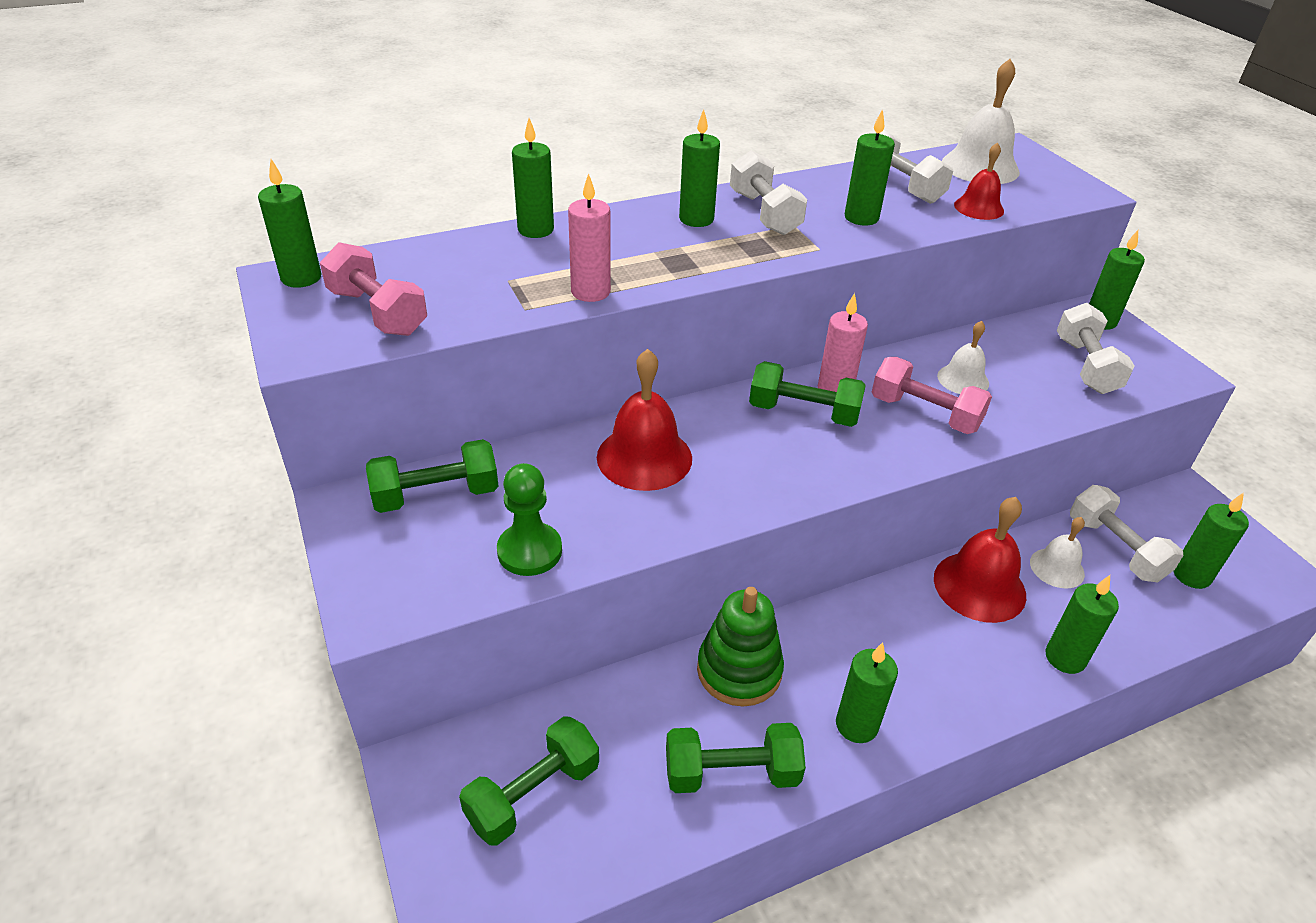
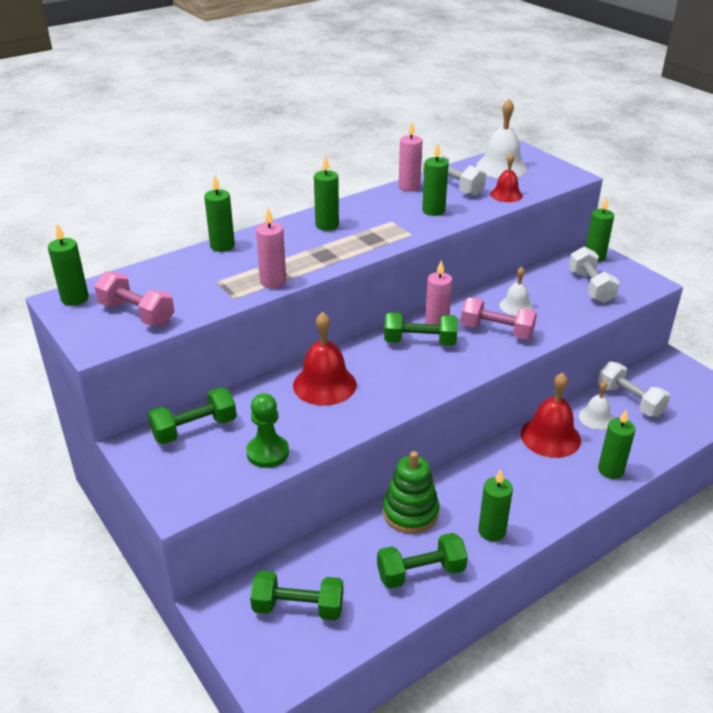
camera: 10 degrees left, 5 degrees down
green dumbbell [459,716,599,846] -> green dumbbell turned 60 degrees clockwise [250,571,343,620]
white dumbbell [730,150,807,235] -> none
green candle [1173,493,1249,589] -> none
none -> pink candle [399,122,423,192]

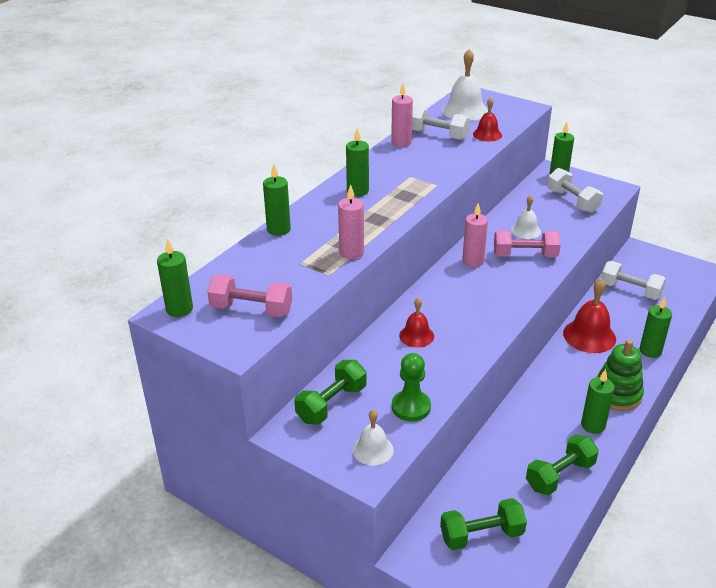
camera: 20 degrees left, 0 degrees up
red bell [293,312,357,406] -> red bell [399,298,434,348], size x0.60
green stacking toy [383,451,440,534] -> green stacking toy moved to [597,340,644,411]
green dumbbell [384,312,458,345] -> none
green candle [422,143,449,216] -> none
white bell [579,381,614,430] -> white bell moved to [353,410,394,466]

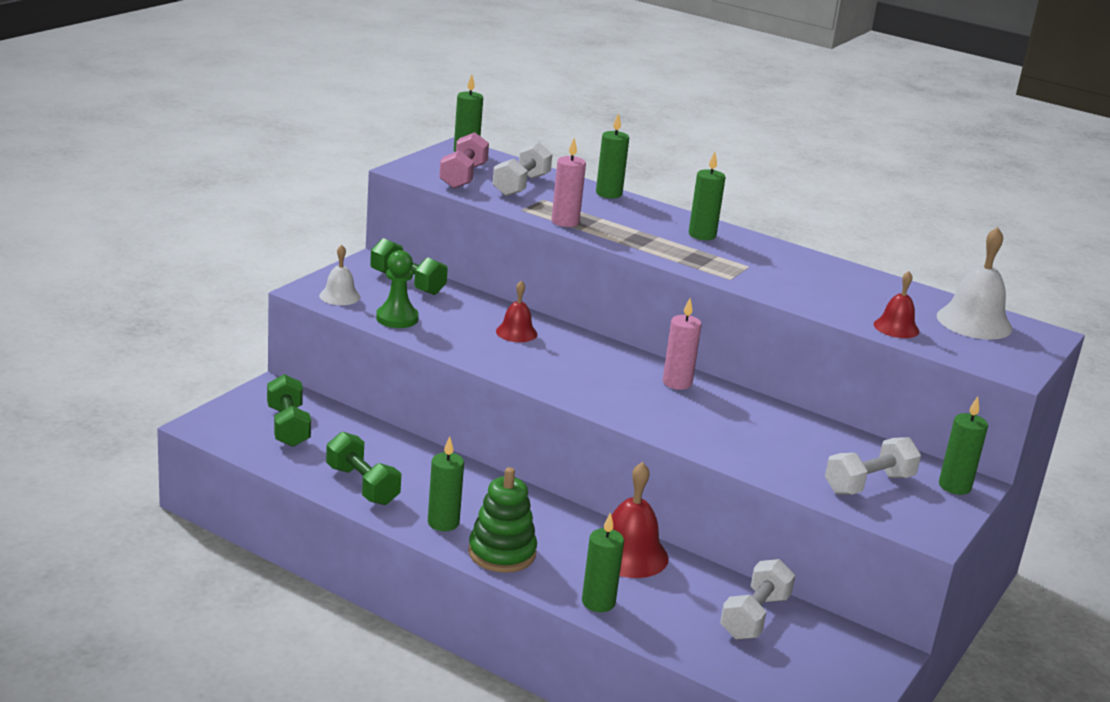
camera: 85 degrees right, 10 degrees down
pink candle [391,83,413,147] -> none
white dumbbell [412,106,470,140] -> white dumbbell moved to [493,142,552,196]
pink dumbbell [494,230,561,257] -> none
white bell [511,195,541,239] -> none

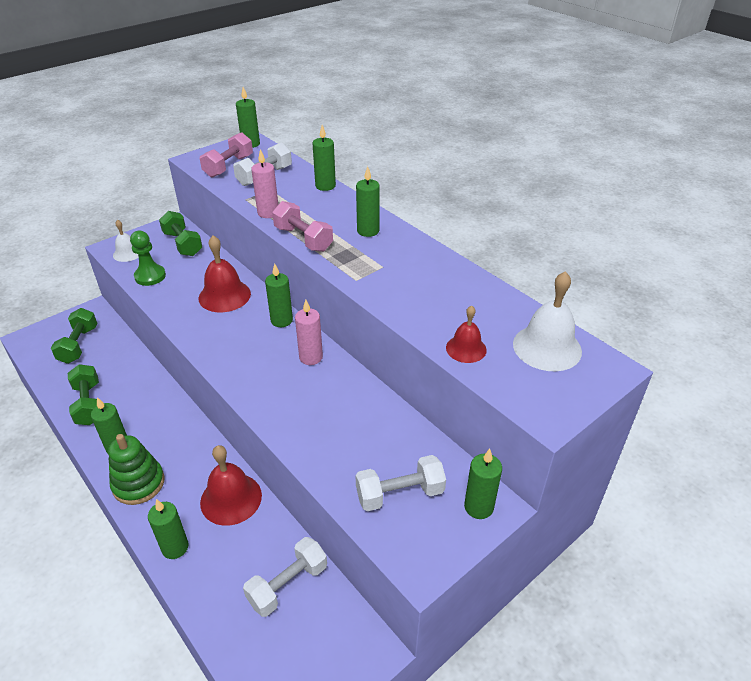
camera: 20 degrees right, 15 degrees up
red bell [496,280,537,342] -> red bell [199,236,251,312], size x1.68
none -> green candle [265,263,293,327]
none -> pink dumbbell [272,201,333,252]

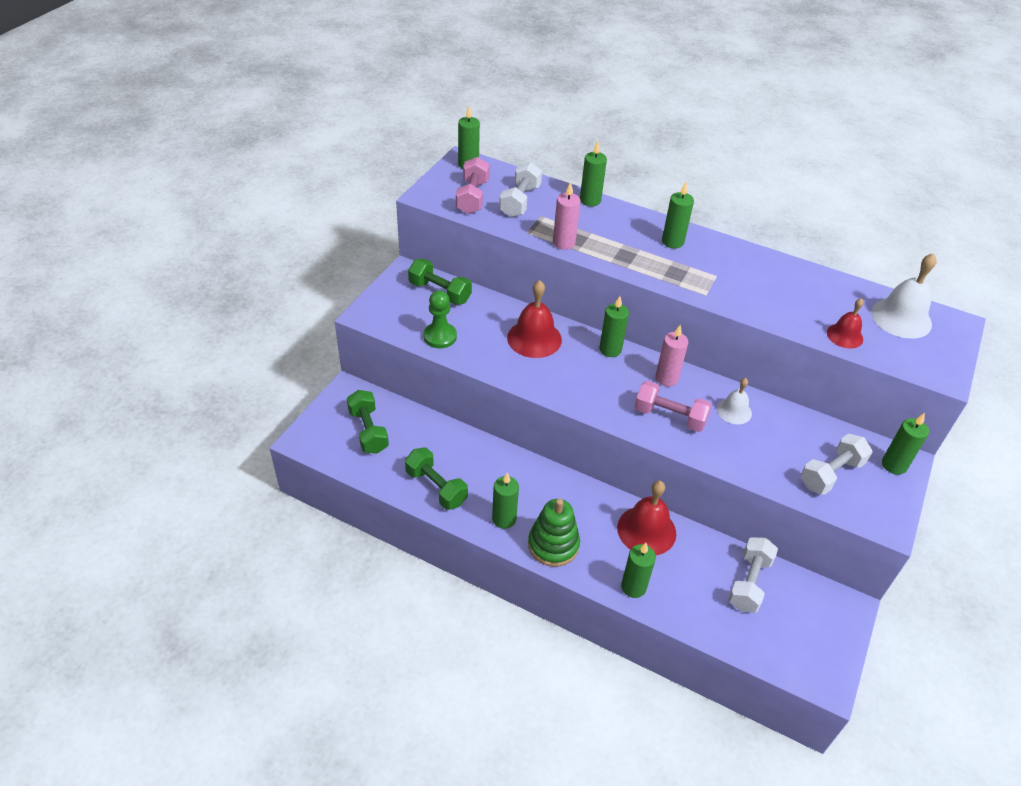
camera: 25 degrees left, 5 degrees up
white bell [113,220,138,262] -> white bell moved to [717,378,752,424]
pink dumbbell [272,201,333,252] -> pink dumbbell moved to [634,381,712,432]

